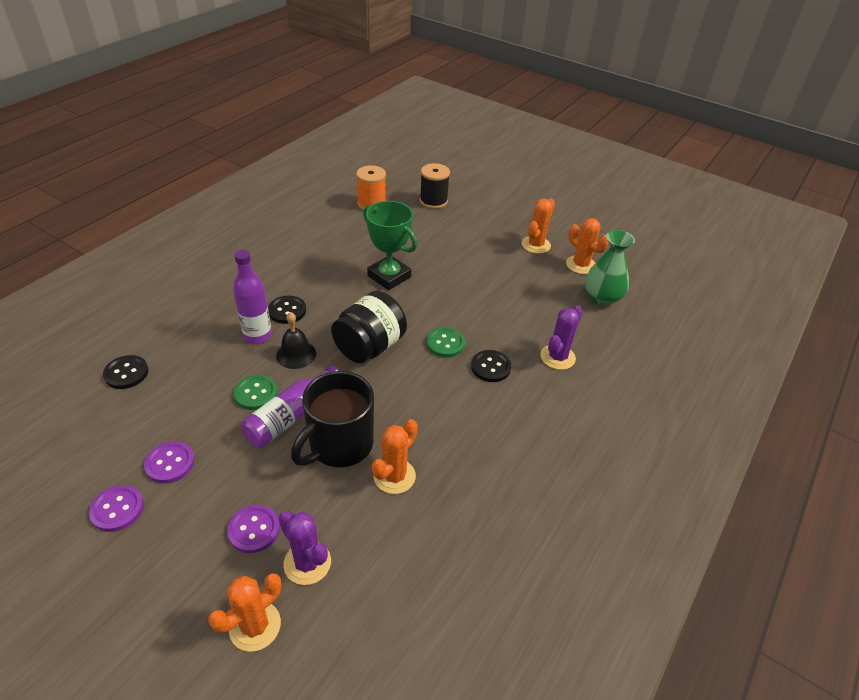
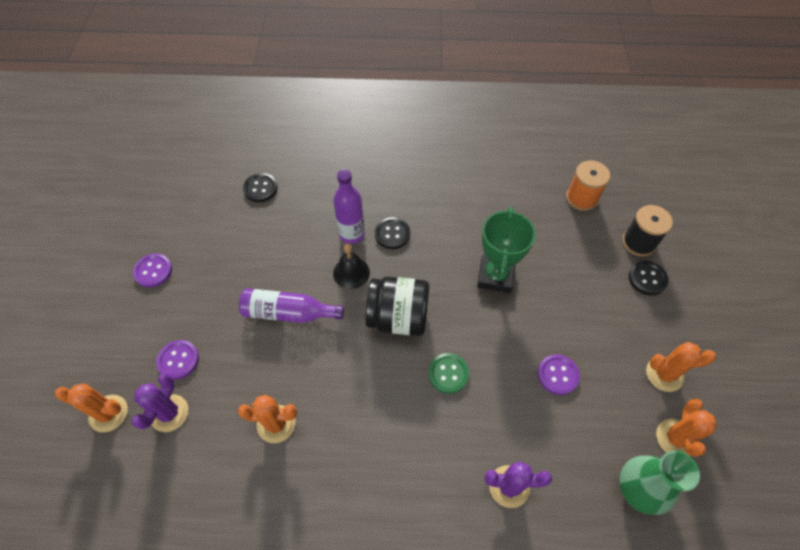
camera: 60 degrees right, 15 degrees up
purple button [144,441,194,483] -> purple button moved to [538,354,580,395]
green button [234,375,278,410] -> none
black mug [291,371,374,467] -> none
black button [471,350,511,382] -> black button moved to [629,261,668,296]

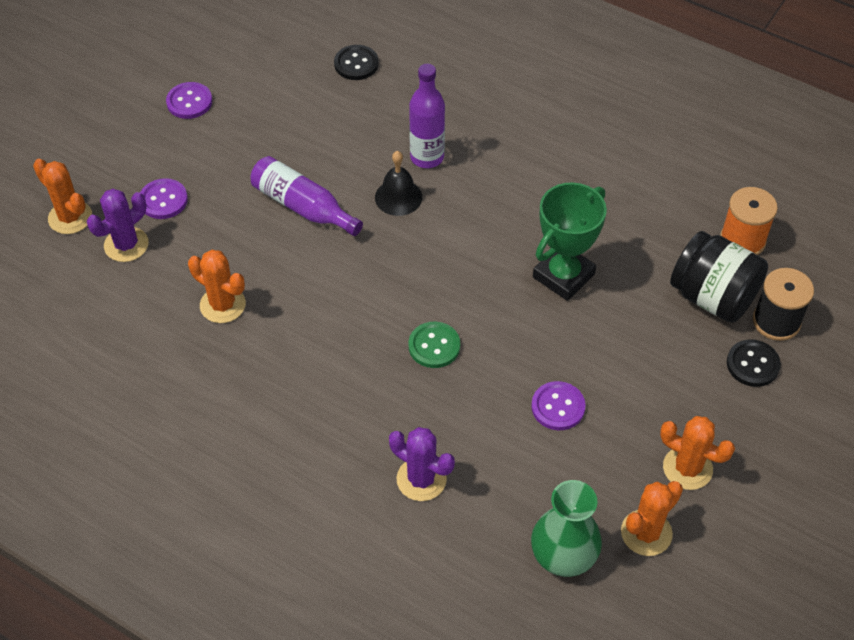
camera: 30 degrees right, 5 degrees down
black jar [365,277,429,336] -> black jar moved to [670,231,768,323]
black button [375,217,410,249] -> none

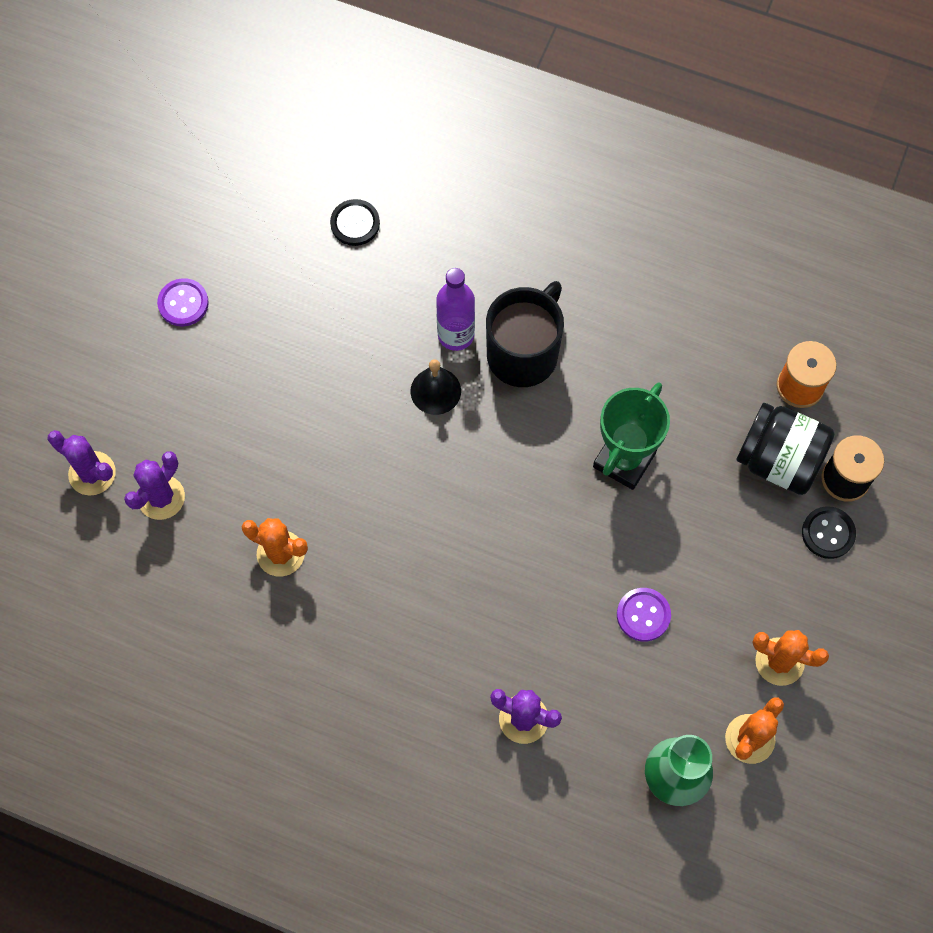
camera: 10 degrees left, 15 degrees up
orange cactus [33,159,92,234] -> purple cactus [48,430,116,496]
purple button [140,178,188,219] -> none
purple bottle [251,156,363,236] -> none
green button [408,322,460,368] -> none
none -> black mug [486,281,564,387]

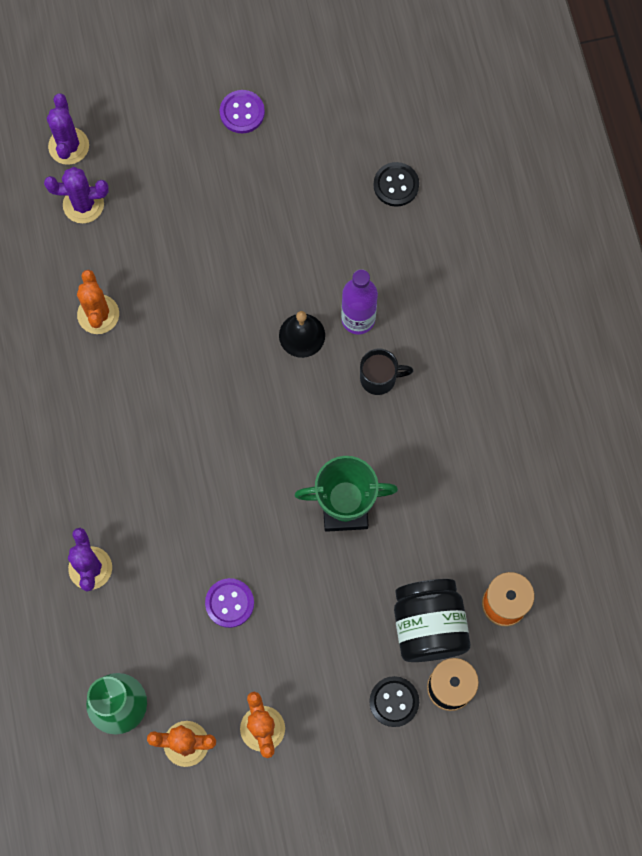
camera: 55 degrees right, 5 degrees up
black mug [486,281,564,387] -> black mug [360,348,413,395], size x0.54

